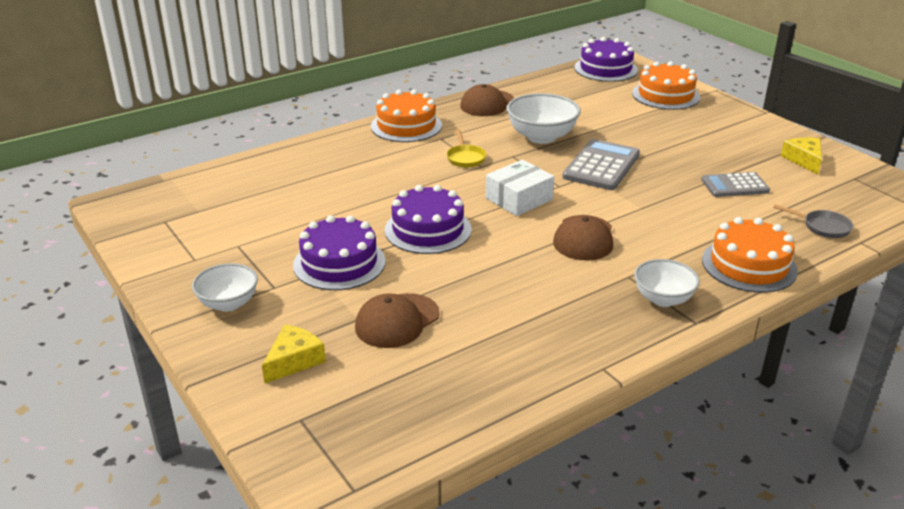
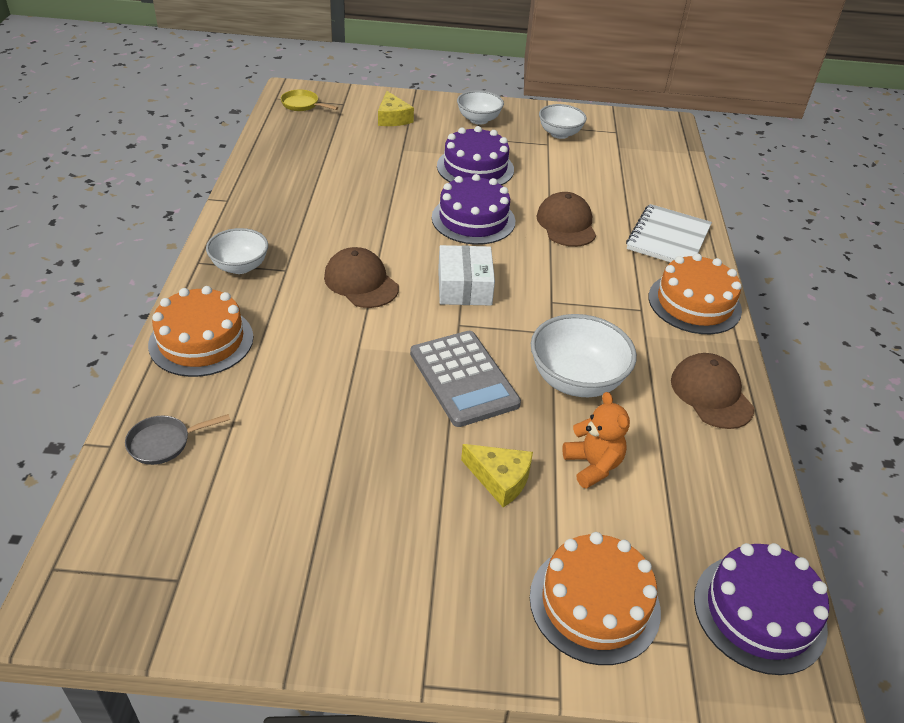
camera: 125 degrees right, 10 degrees up
brown cap [355,293,440,348] -> brown cap moved to [536,192,596,247]
yellow pan [447,129,486,168] -> yellow pan moved to [281,90,338,111]
grey calculator [701,172,770,197] -> none
yellow cheese [781,138,822,174] -> yellow cheese moved to [461,444,533,507]
none -> white bowl [539,104,587,139]
none -> orange teddy bear [562,392,630,489]
none -> white notebook [626,204,712,262]

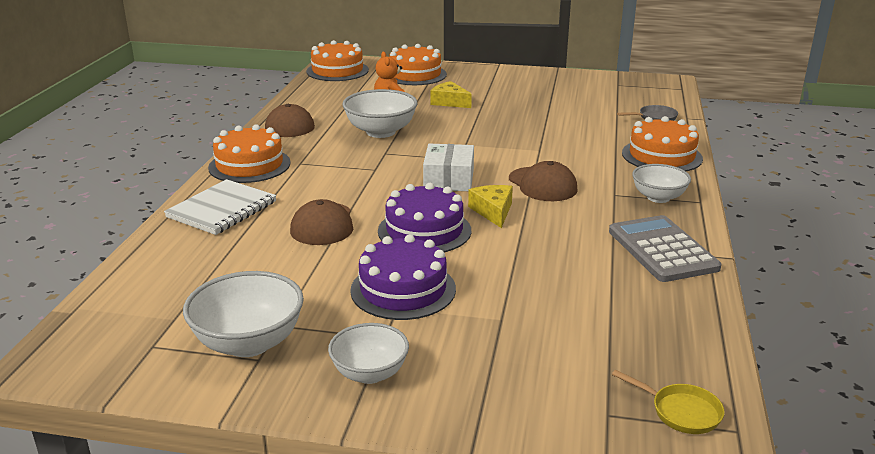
camera: 170 degrees left, 15 degrees down
yellow cheese [378,91,414,126] -> yellow cheese moved to [468,185,513,228]
grey calculator [410,331,521,427] -> grey calculator moved to [609,215,721,282]
white bowl [539,104,587,139] -> white bowl [183,271,304,357], size x1.53
purple cake [694,543,829,675] -> orange cake [306,40,369,81]

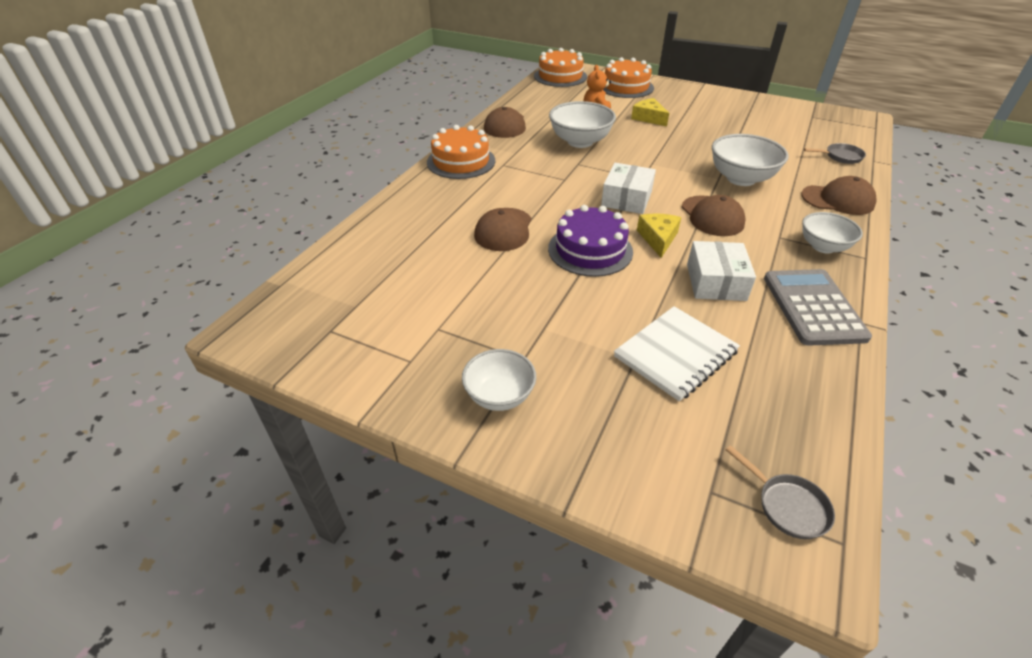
camera: 15 degrees right, 15 degrees up
white notebook [164,179,276,235] -> white notebook moved to [614,306,740,402]
white bowl [183,271,304,357] -> white bowl moved to [712,134,789,186]
purple cake [350,235,456,320] -> none
yellow pan [612,370,725,434] -> grey pan [726,445,835,539]
orange cake [622,116,703,171] -> brown cap [801,176,877,215]
none -> white box [687,241,756,301]

